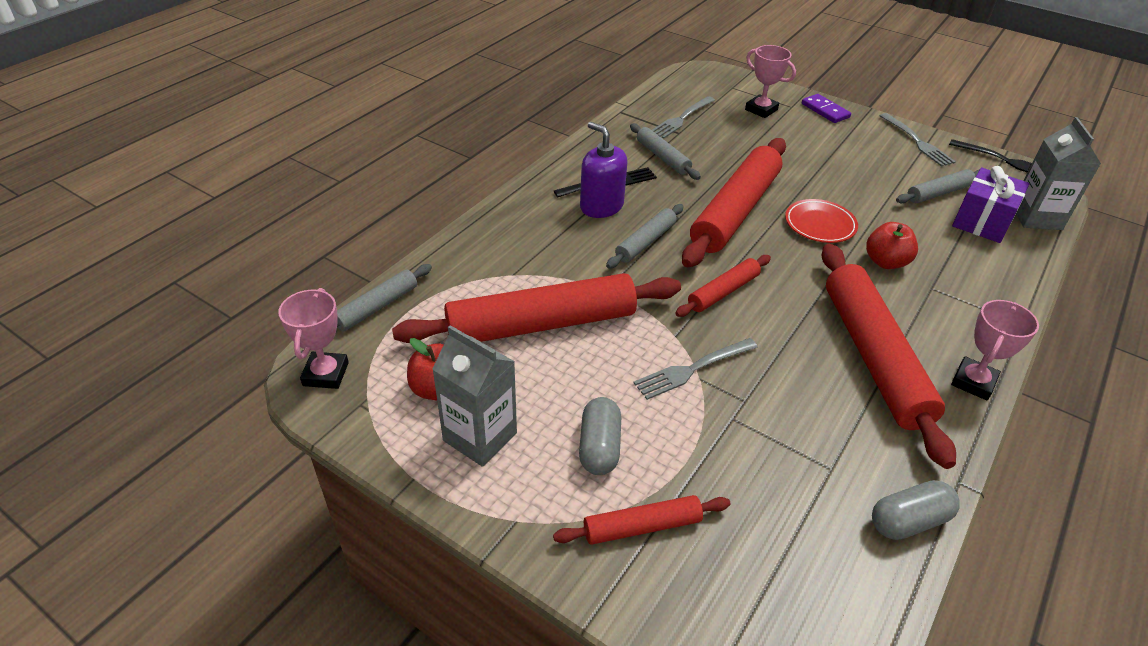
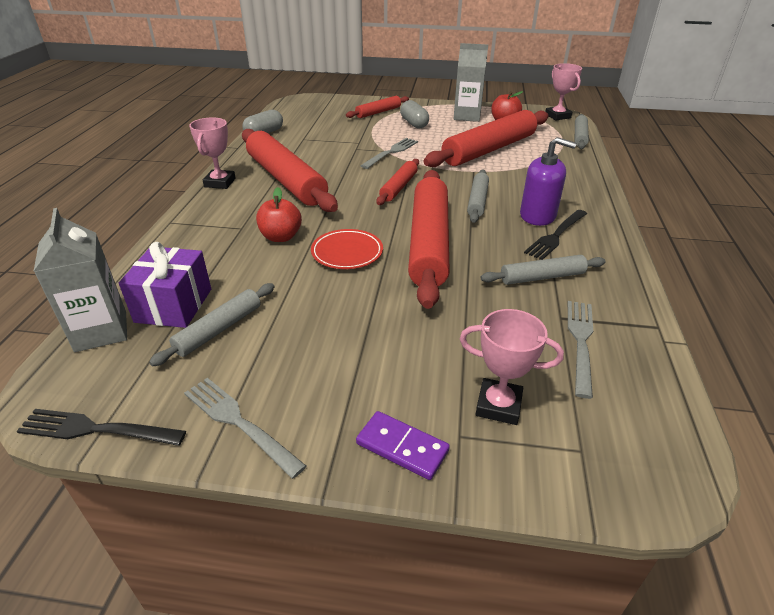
camera: 155 degrees right, 5 degrees down
grey rolling pin [630,123,701,180] -> grey rolling pin turned 45 degrees counterclockwise [481,255,606,285]

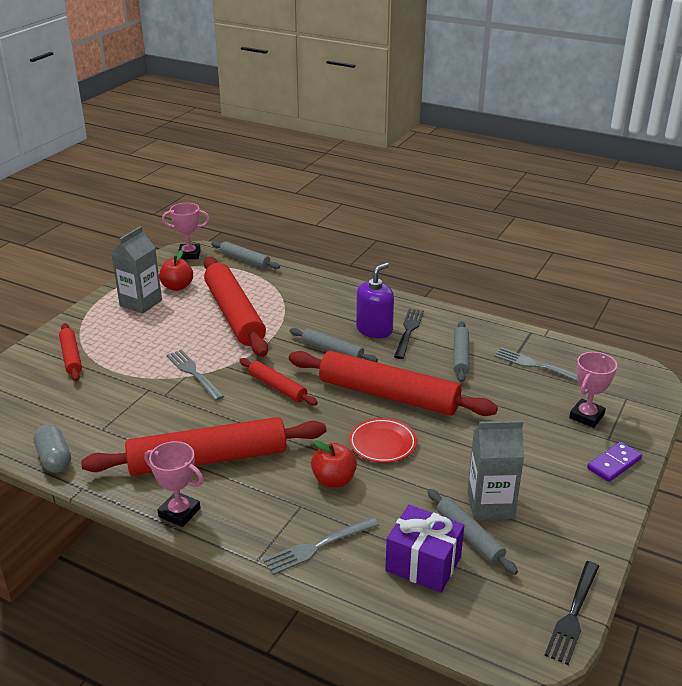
camera: 70 degrees left, 5 degrees down
grey carton [33,208,127,352] -> grey carton moved to [467,421,524,520]
grey fork [184,378,306,479] -> grey fork moved to [263,517,379,575]
grey capsule [400,100,429,129] -> none
black fork [524,210,587,260] -> black fork turned 135 degrees counterclockwise [394,309,424,359]

